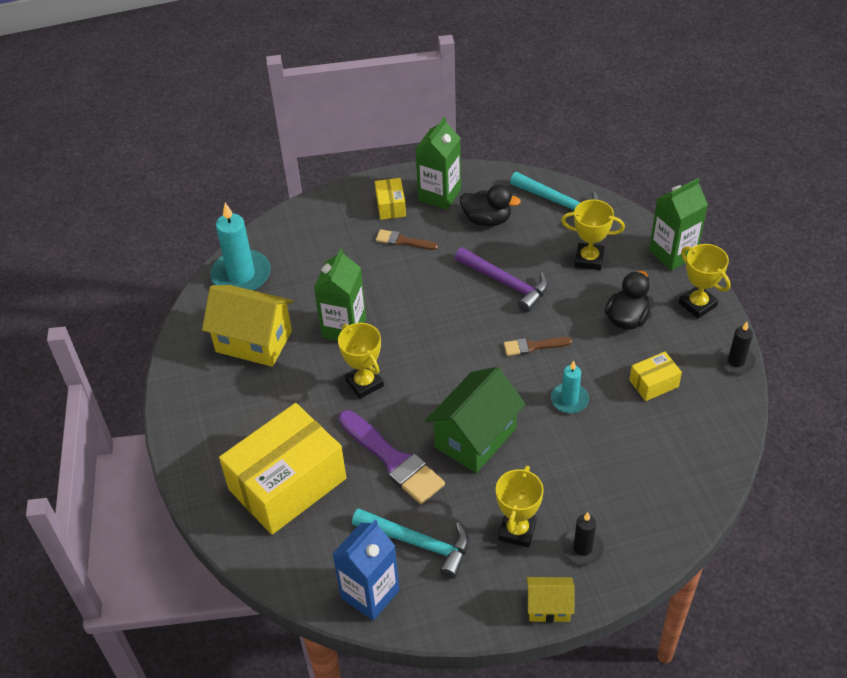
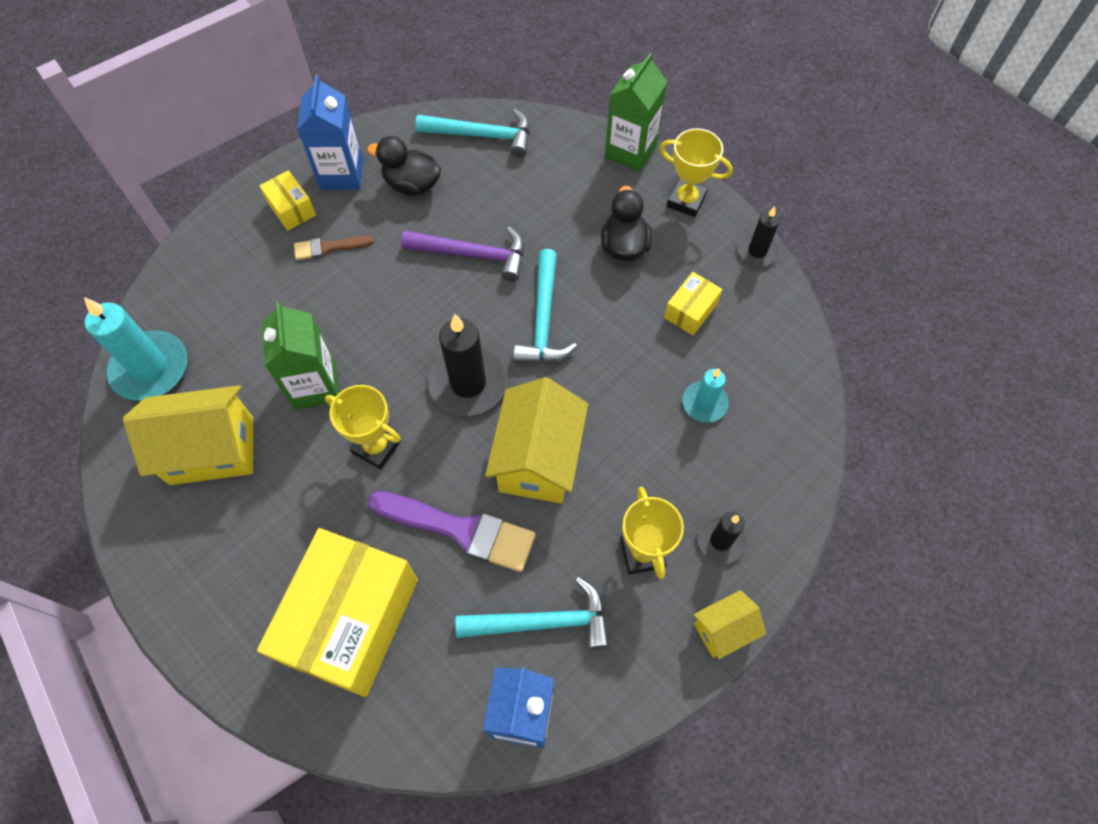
camera: 30 degrees left, 15 degrees up
green carton [415,117,461,210] -> blue carton [297,75,363,190]
green house [425,367,526,473] -> yellow house [485,377,588,503]
black duck [460,184,521,226] -> black duck turned 150 degrees counterclockwise [367,136,441,196]
brown brush [504,337,572,356] -> turquoise hammer [513,249,577,363]
turquoise candle [551,361,589,413] -> turquoise candle moved to [682,368,729,423]
yellow trophy [561,200,625,270] -> none
none -> black candle [427,314,508,416]

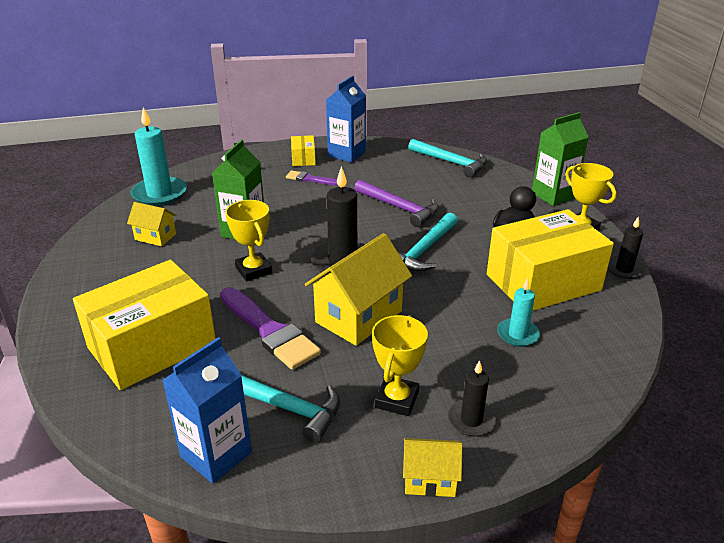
camera: 30 degrees right, 30 degrees down
yellow house [123,385,253,485] -> yellow house [127,202,177,246], size x0.54
brown brush [294,236,374,260] -> purple brush [286,170,338,186]
black duck [367,136,441,196] -> none
yellow box [664,272,722,335] -> yellow box [487,209,614,311], size x2.29

